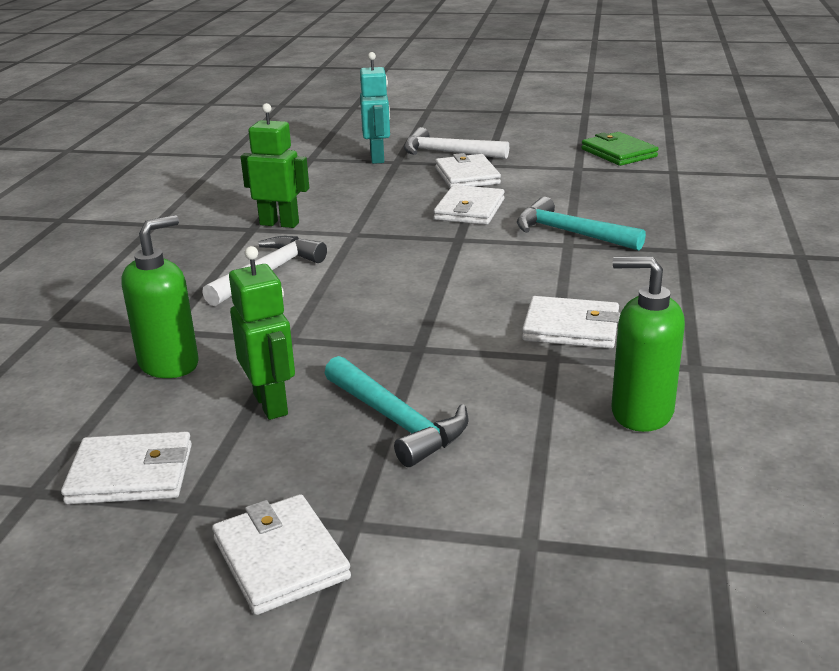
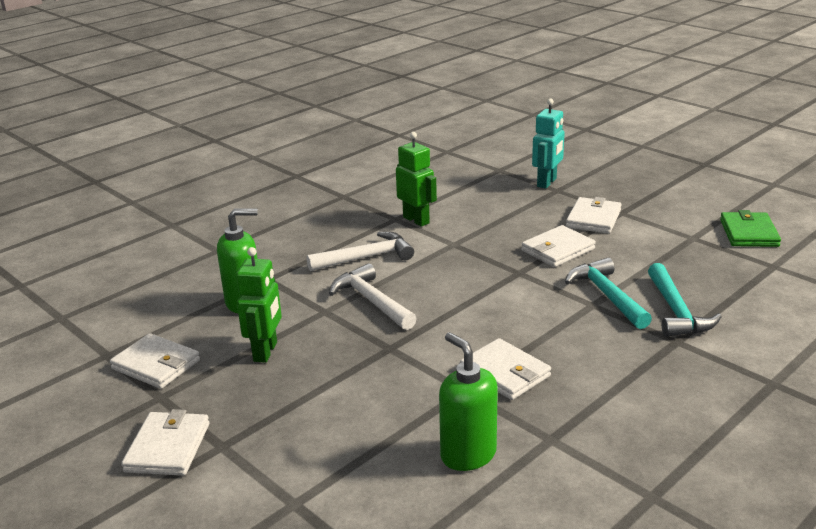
camera: 35 degrees right, 0 degrees up
turquoise hammer [325,356,469,467] -> turquoise hammer moved to [648,263,722,337]
white hammer [404,127,509,159] -> white hammer moved to [329,263,417,330]

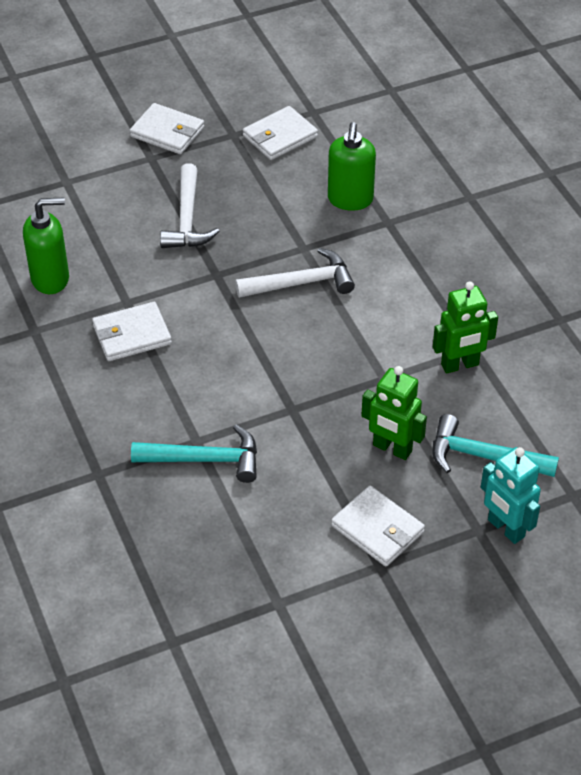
camera: 110 degrees right, 20 degrees up
green robot [236,247,282,363] -> green robot moved to [361,366,427,460]
white hammer [306,231,414,271] -> white hammer moved to [160,163,219,248]
white wallet [521,225,596,267] -> none
turquoise hammer [648,263,722,337] -> turquoise hammer moved to [432,414,559,477]
green wallet [720,210,781,247] -> none

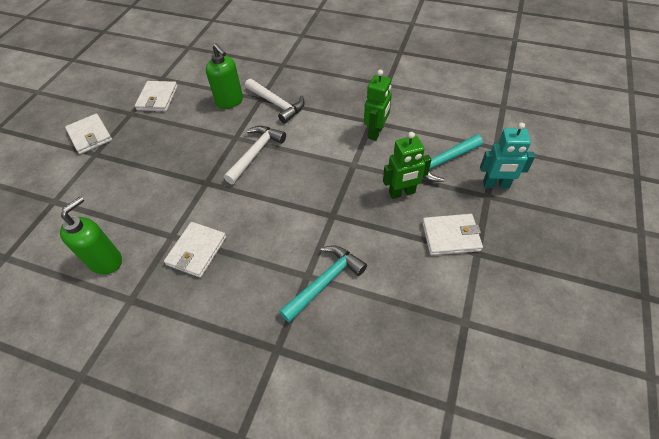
camera: 45 degrees left, 5 degrees up
white wallet [130,103,204,154] -> white wallet turned 75 degrees clockwise [65,113,112,154]
white hammer [160,163,219,248] -> white hammer moved to [245,79,305,124]

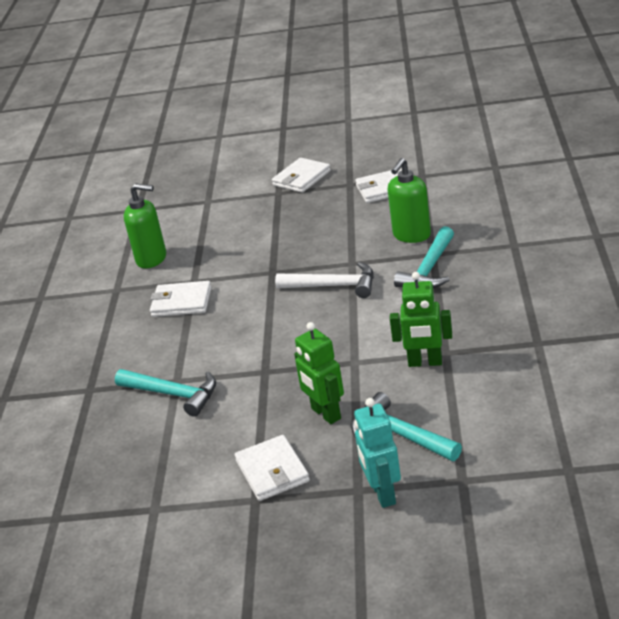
camera: 75 degrees right, 20 degrees down
white hammer [245,79,305,124] -> turquoise hammer [394,226,454,288]

